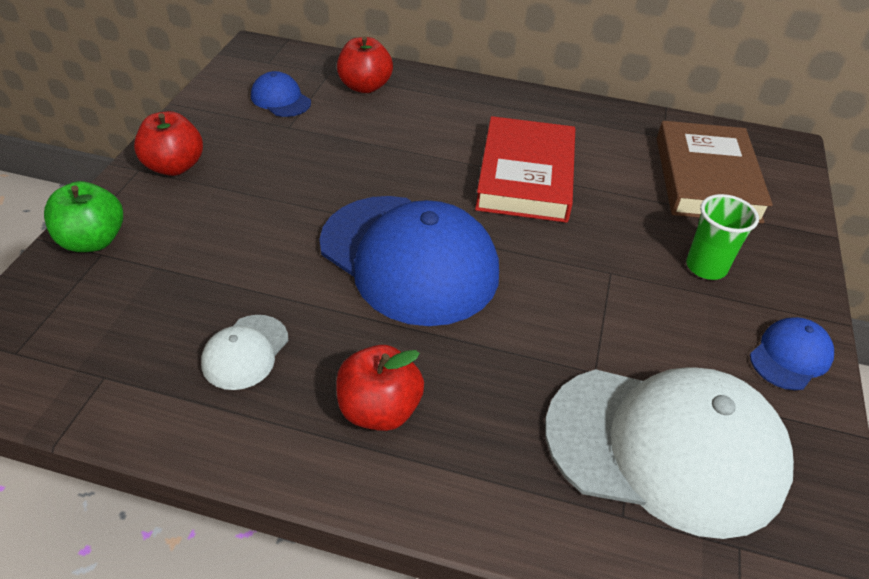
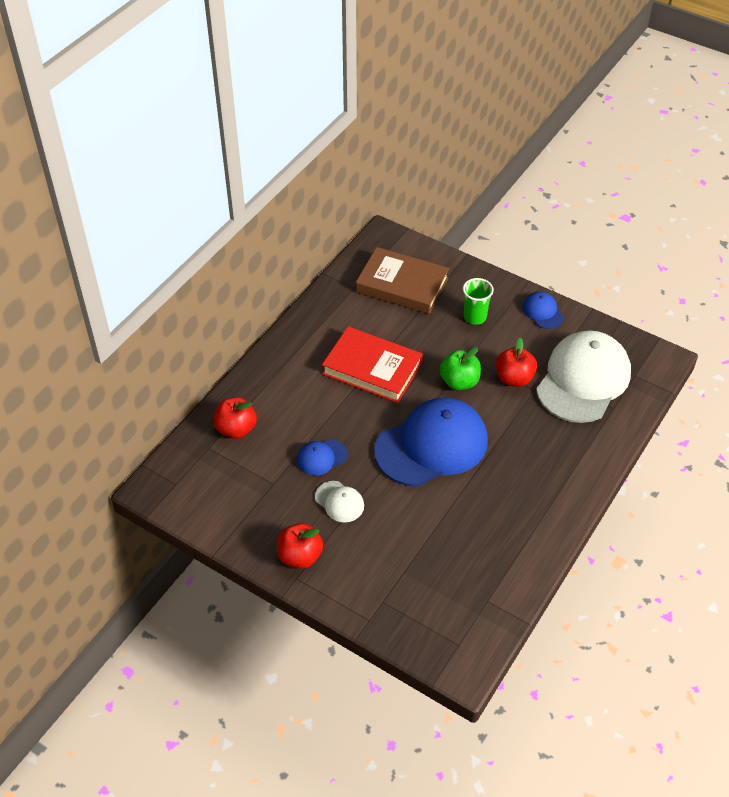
camera: 70 degrees left, 5 degrees up
green apple [44,181,123,252] -> green apple moved to [440,347,481,390]
white cap [201,315,288,390] -> white cap moved to [315,481,364,522]
blue cap [251,71,311,117] -> blue cap moved to [297,439,347,476]
red apple [336,345,424,431] -> red apple moved to [496,338,537,387]

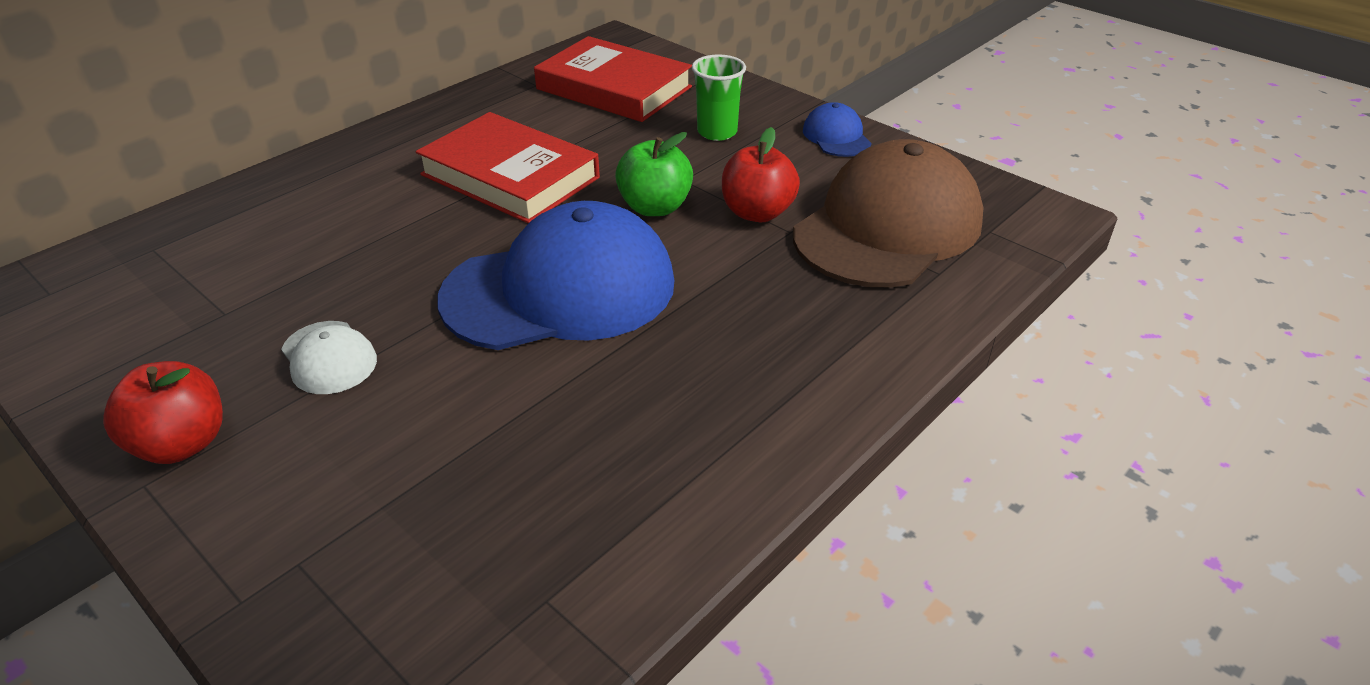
camera: 10 degrees right, 10 degrees down
red apple [214,397,257,439] -> none
blue cap [297,439,347,476] -> none
brown book [356,247,449,314] -> red book [534,36,692,122]
white cap [536,330,631,423] -> brown cap [793,139,984,287]

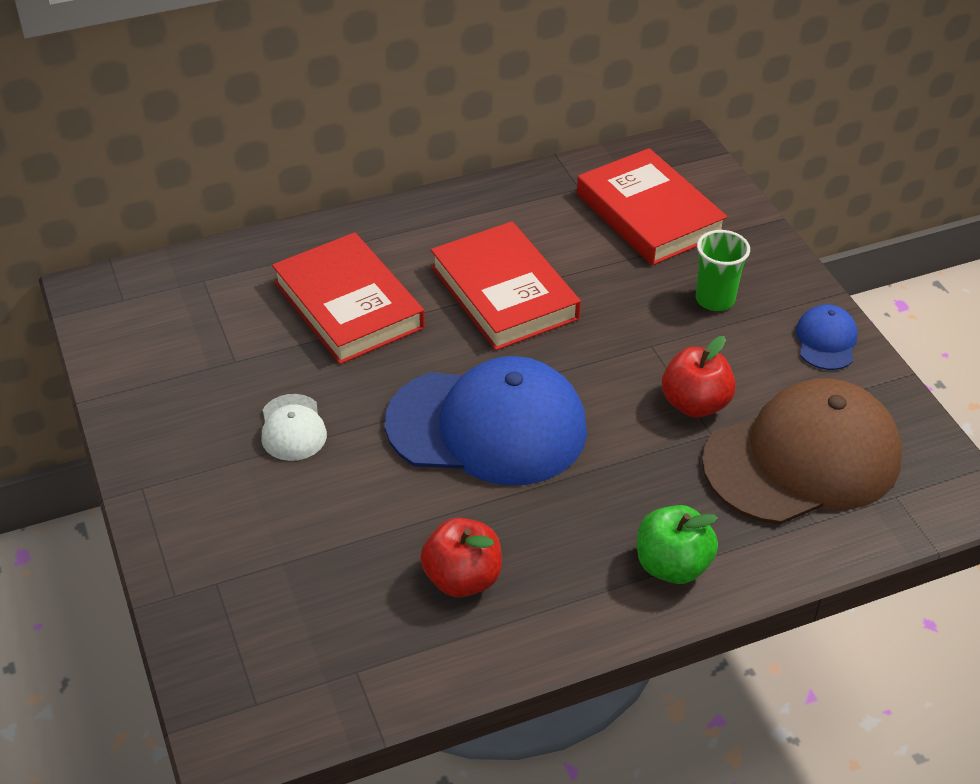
camera: 25 degrees right, 5 degrees up
red apple [103,361,223,464] -> red apple moved to [420,518,502,597]
green apple [615,132,693,216] -> green apple moved to [637,505,718,584]
none -> red book [272,232,425,364]

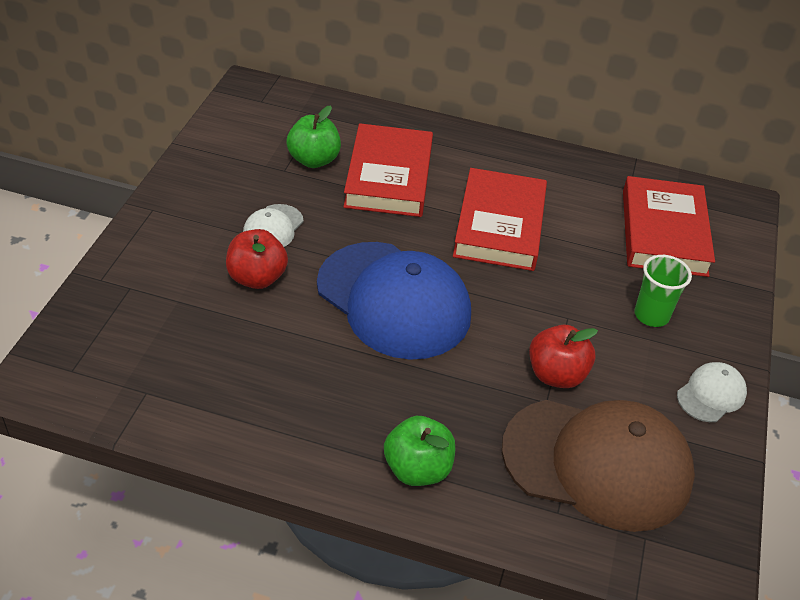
camera: 35 degrees right, 0 degrees up
red apple [420,518,502,597] -> red apple moved to [226,229,288,289]
blue cap [796,304,858,370] -> white cap [677,362,747,422]
none -> green apple [287,106,341,168]

